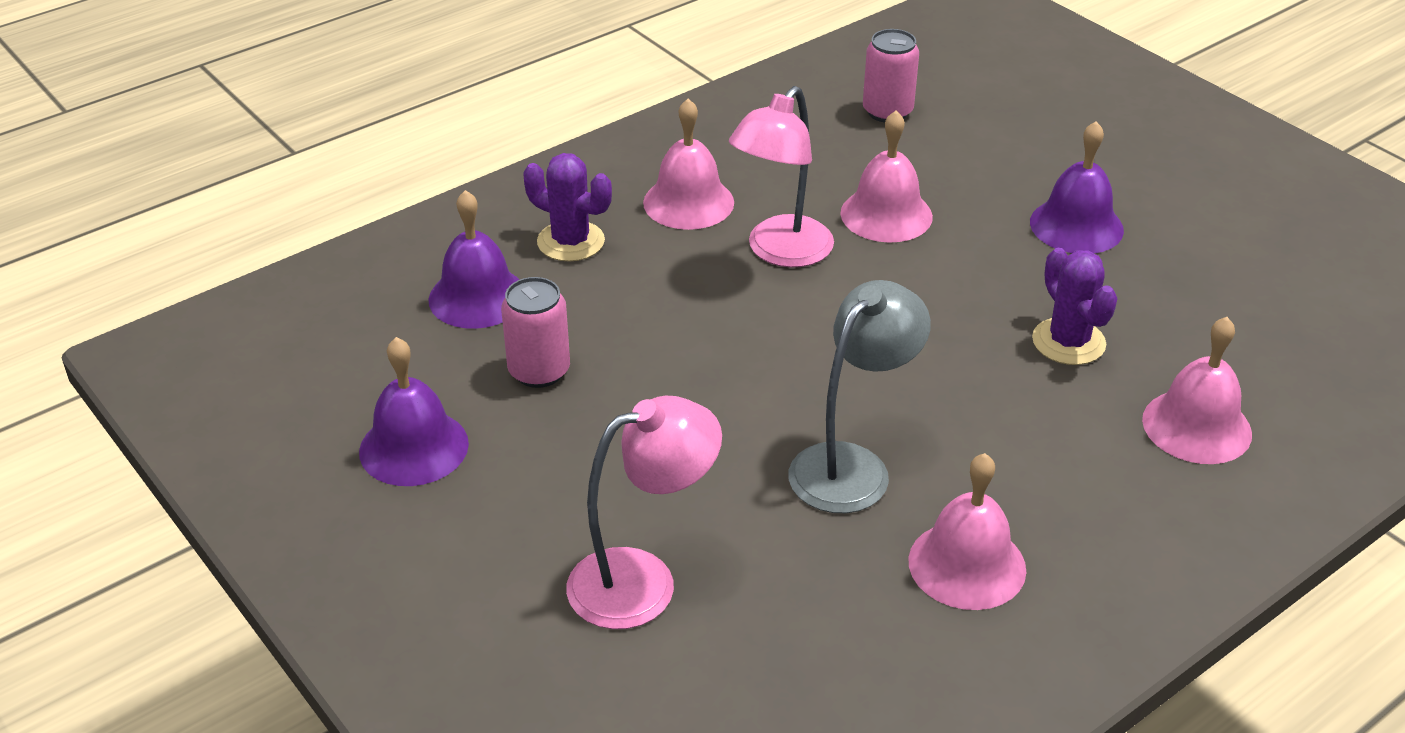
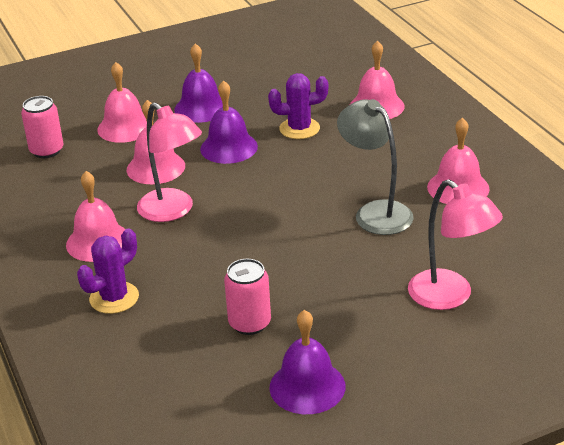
camera: 75 degrees left, 5 degrees down
purple bell [428,190,519,329] -> purple bell moved to [200,80,258,164]
pink lamp [566,396,722,629] -> pink lamp turned 150 degrees clockwise [408,179,503,310]
none -> pink bell [97,62,147,143]

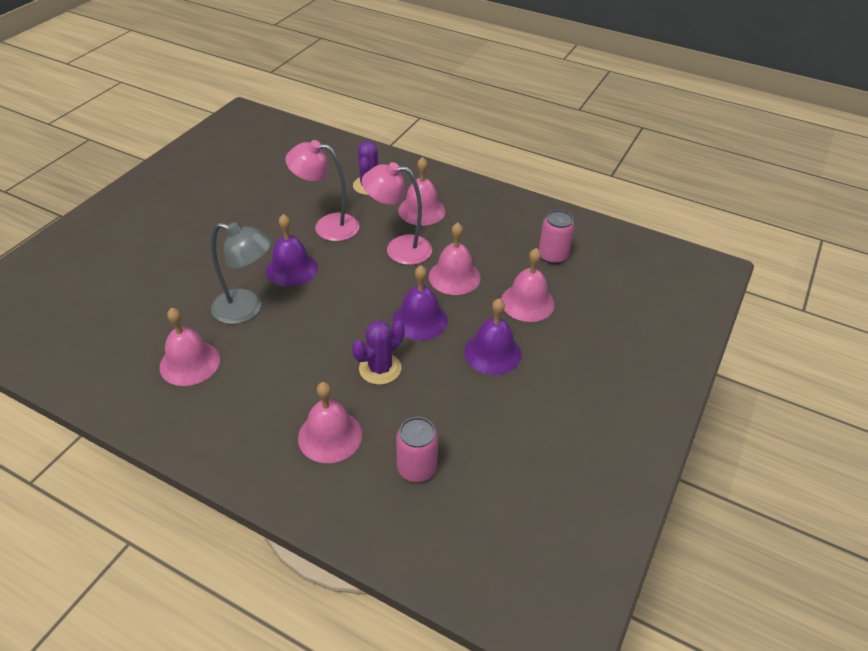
camera: 140 degrees right, 10 degrees up
pink can [224,259,271,335] -> pink can moved to [396,417,438,482]
purple bell [270,310,346,414] -> purple bell moved to [266,214,318,287]
pink lamp [408,179,503,310] -> pink lamp moved to [285,140,360,241]

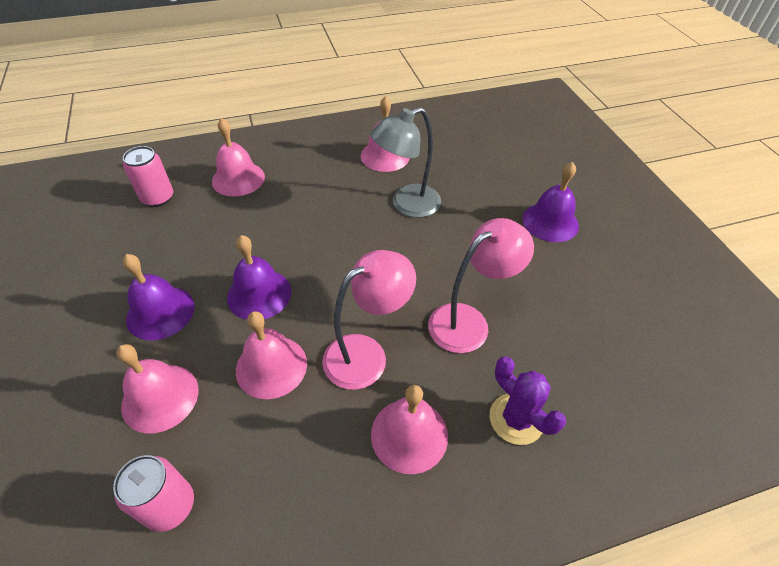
camera: 135 degrees right, 5 degrees up
purple bell [266,214,318,287] -> purple bell moved to [522,162,579,242]
purple cactus [352,320,404,385] -> none

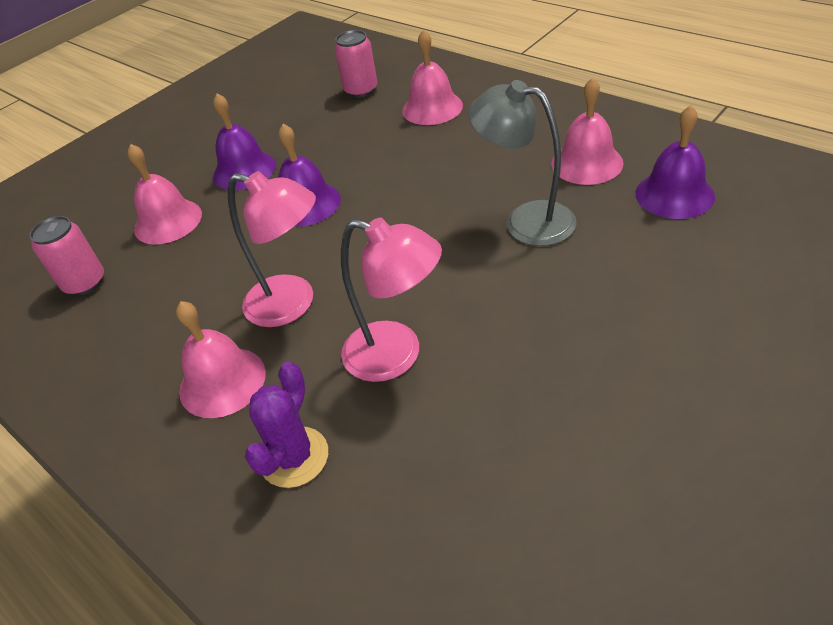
camera: 65 degrees right, 5 degrees down
pink bell [236,311,307,399] -> none
purple bell [522,162,579,242] -> purple bell moved to [636,105,715,219]

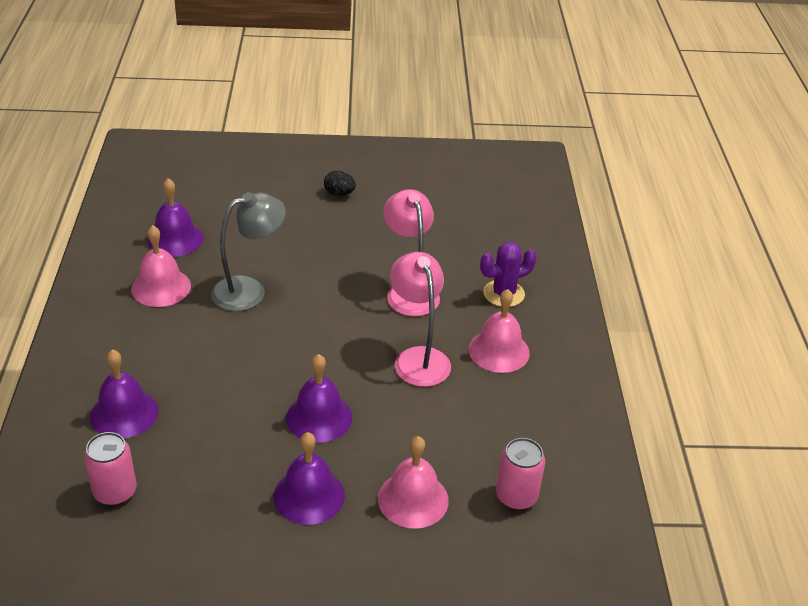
camera: 140 degrees left, 5 degrees down
pink bell [402,30,463,125] -> purple bell [90,349,158,438]
grey lamp [468,80,577,246] -> grey lamp turned 105 degrees counterclockwise [211,192,286,311]
none -> black egg [324,171,356,196]

